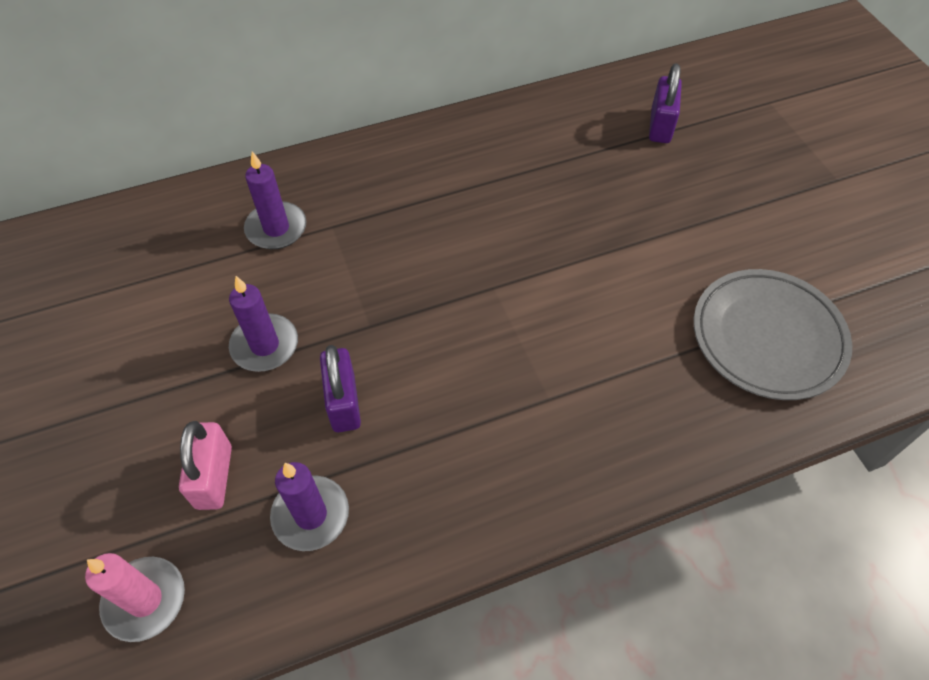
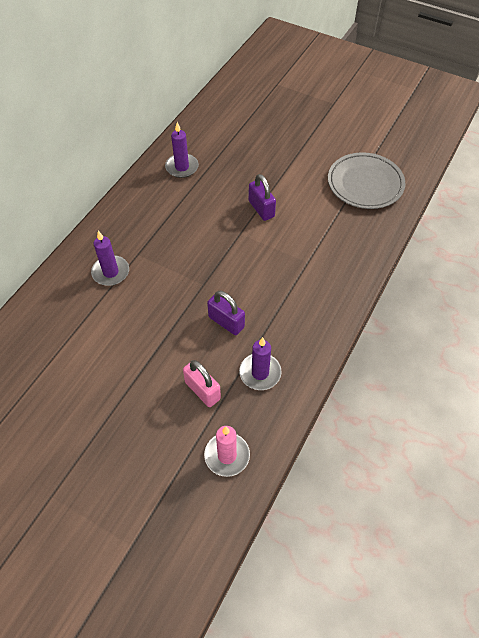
camera: 40 degrees left, 0 degrees up
purple candle [229,276,298,372] -> purple candle moved to [165,122,199,178]
purple padlock [649,63,682,143] -> purple padlock moved to [248,174,276,221]

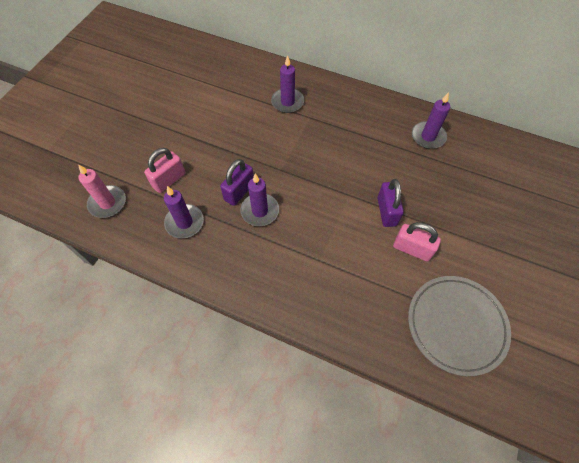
camera: 85 degrees right, 5 degrees up
purple padlock [248,174,276,221] -> purple padlock turned 60 degrees counterclockwise [378,179,404,227]
none -> purple candle [240,173,279,226]
none -> pink padlock [393,222,441,262]

